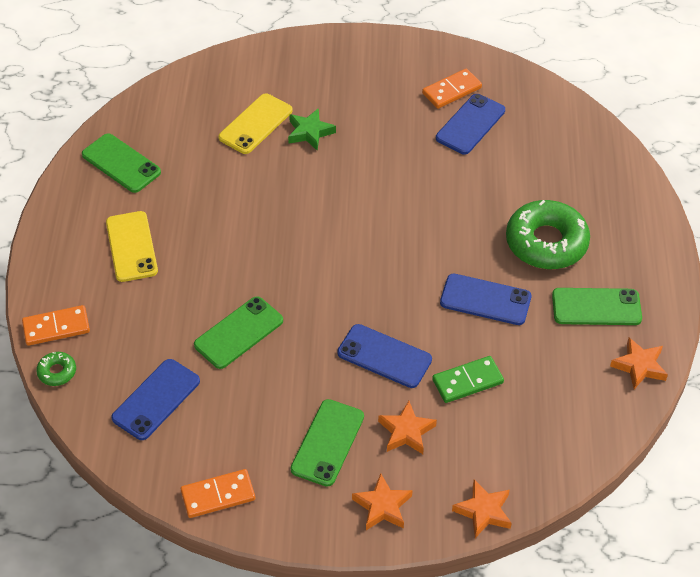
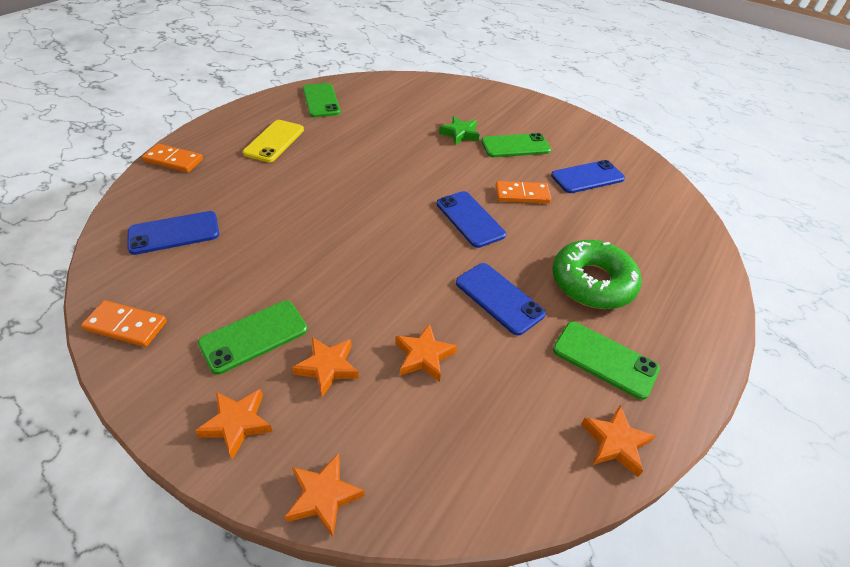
camera: 30 degrees right, 5 degrees down
green donut [36,352,76,386] -> none
green phone [194,296,283,369] -> green phone moved to [481,133,551,157]
yellow phone [218,93,292,154] -> none
blue phone [337,324,432,388] -> blue phone moved to [437,191,506,248]
orange domino [422,69,482,109] -> orange domino moved to [495,181,551,203]
green domino [432,356,504,403] -> orange star [395,323,457,382]

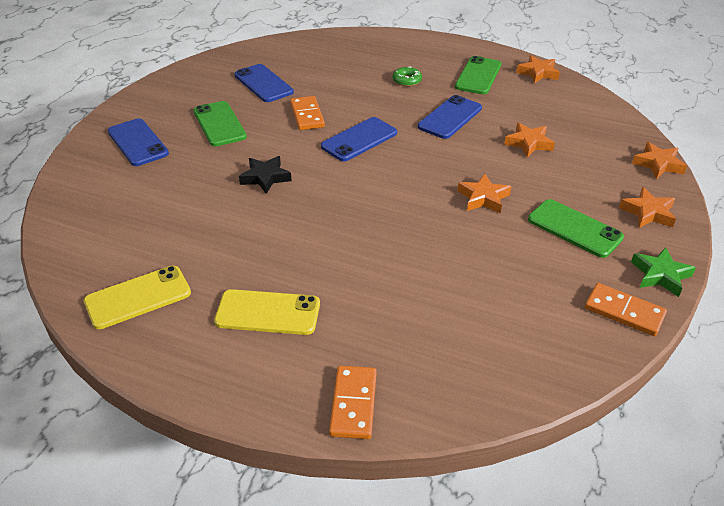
camera: 100 degrees left, 5 degrees down
orange domino [81,300,167,347] -> orange domino turned 60 degrees counterclockwise [585,283,667,336]
blue phone [128,211,219,255] -> blue phone moved to [108,119,169,166]
orange star [292,337,359,397] -> orange star moved to [457,174,511,214]
green phone [303,83,341,117] -> yellow phone [84,266,191,329]
green star [439,116,480,145] -> green star moved to [631,247,696,297]
green donut [552,240,642,309] -> green donut [393,66,422,86], size x0.44
none -> black star [239,156,292,194]

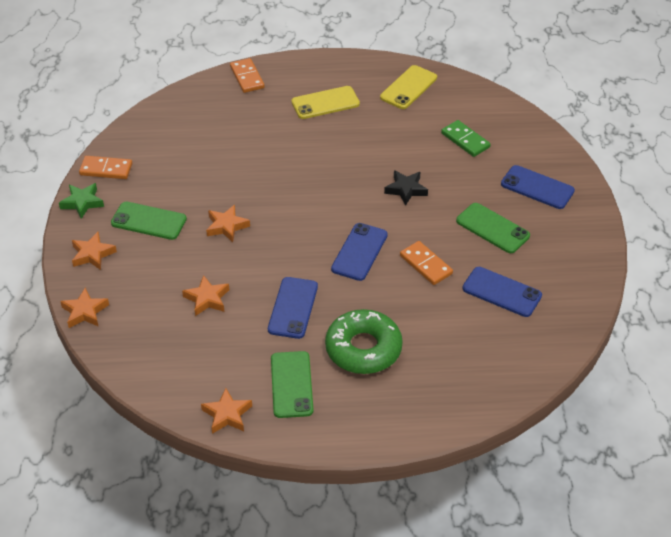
camera: 155 degrees right, 5 degrees up
green donut [393,66,422,86] -> green donut [325,309,403,374], size x2.28
none -> green domino [441,120,491,157]

